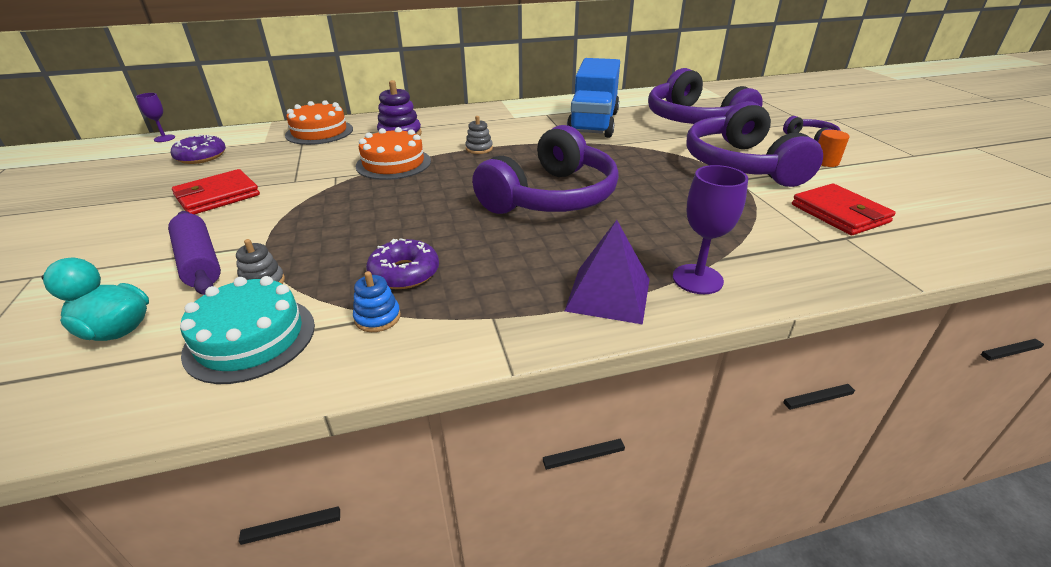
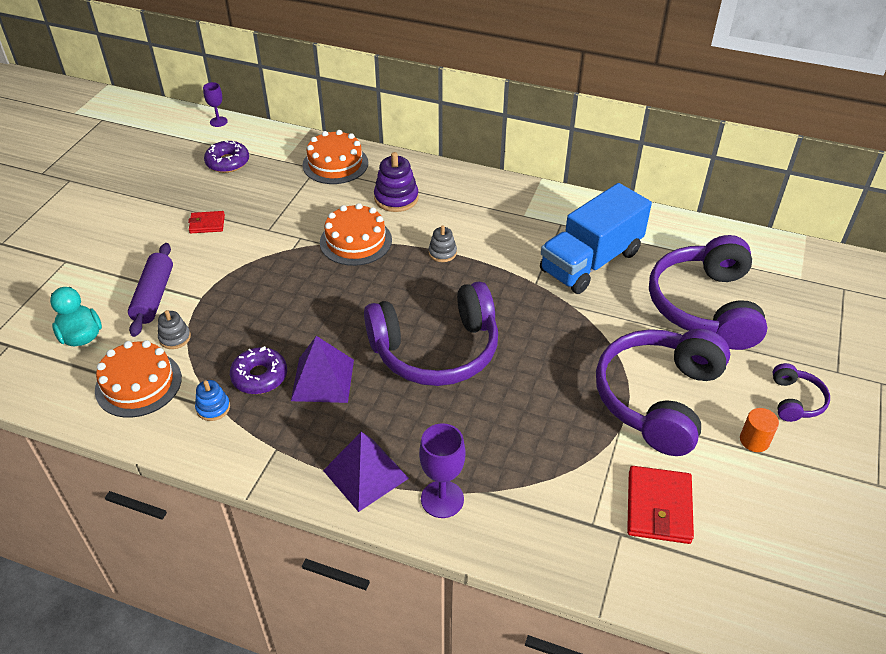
camera: 35 degrees right, 10 degrees up
red wallet [172,169,260,215] -> red wallet [188,211,225,233], size x0.58
turquoise cake [180,276,315,384] -> orange cake [95,340,182,418]
none -> purple pyramid [291,336,354,403]

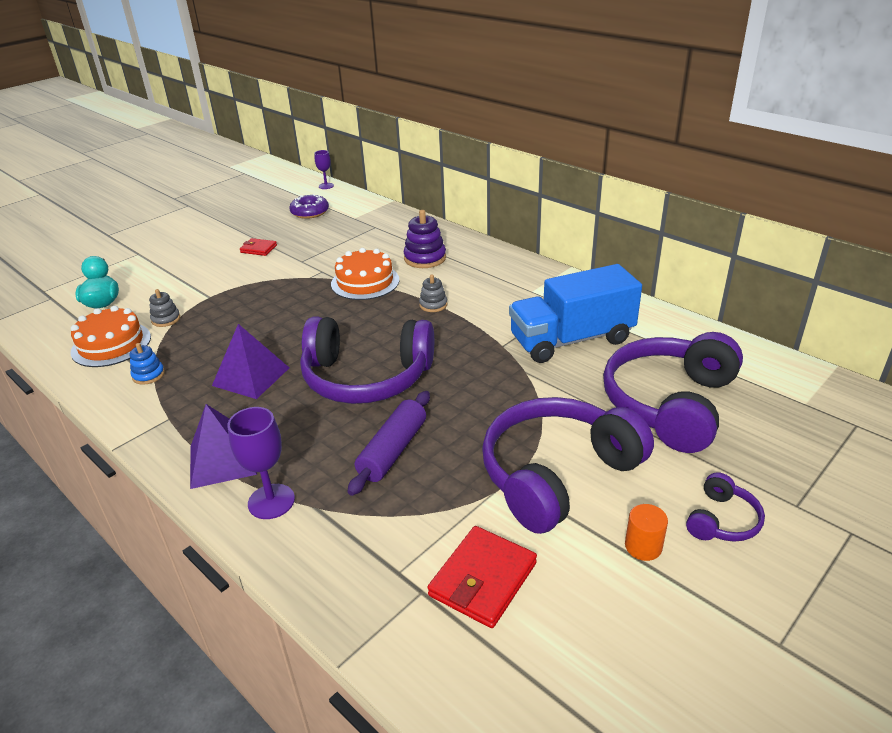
camera: 25 degrees right, 10 degrees down
purple rolling pin [128,243,173,337] -> purple rolling pin moved to [347,391,430,496]
purple donut [230,346,287,394] -> none
orange cake [303,130,368,184] -> none

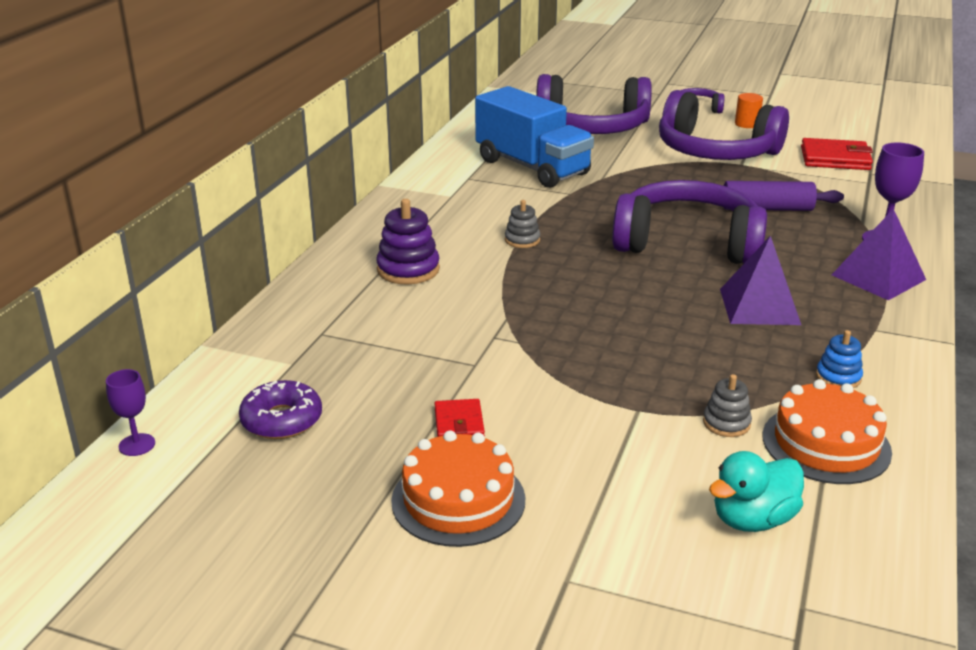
camera: 115 degrees left, 5 degrees down
purple headphones [300,316,434,404] -> purple headphones turned 60 degrees counterclockwise [612,180,767,264]
orange cake [331,248,400,300] -> orange cake moved to [391,430,525,547]

